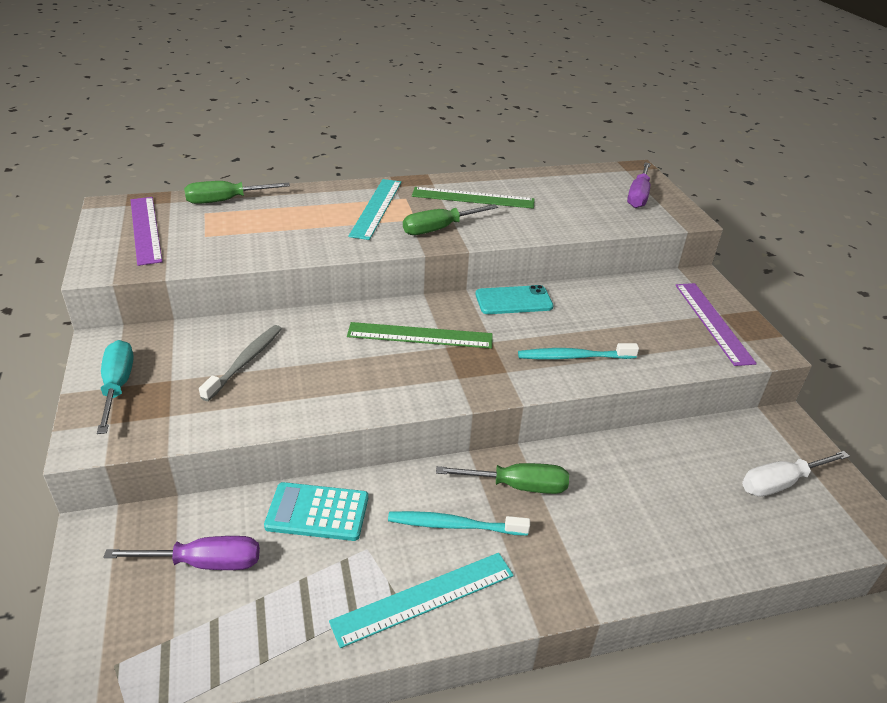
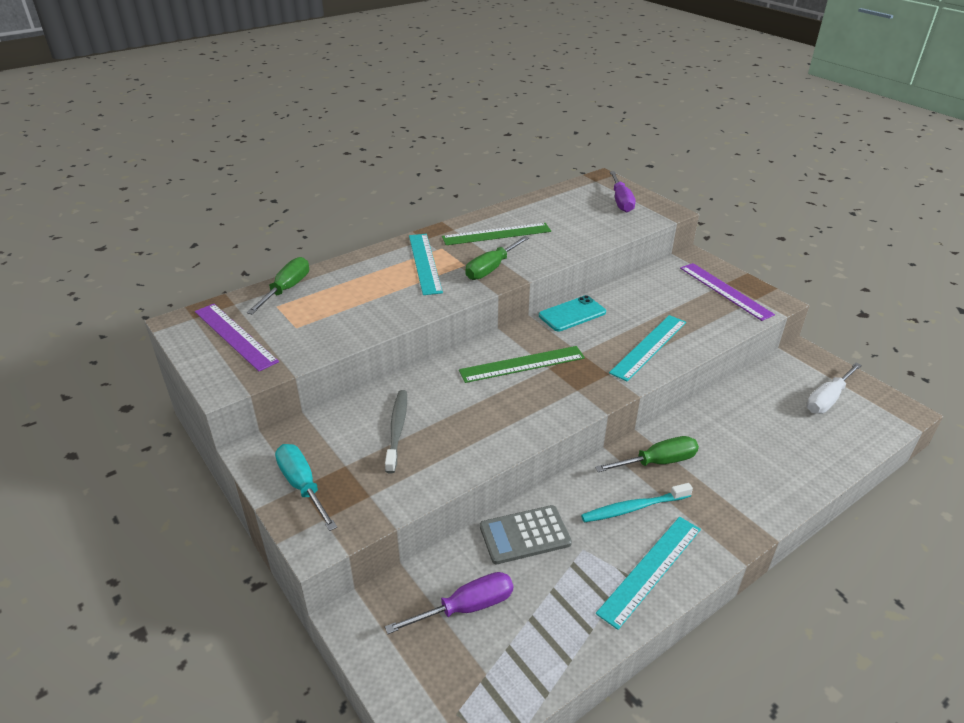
camera: 20 degrees left, 0 degrees up
green screwdriver [184,181,290,204] -> green screwdriver turned 150 degrees clockwise [246,257,309,314]
turquoise calculator [264,482,368,541] -> grey calculator [480,505,572,564]
turquoise toothbrush [518,343,639,359] -> turquoise ruler [609,315,686,381]

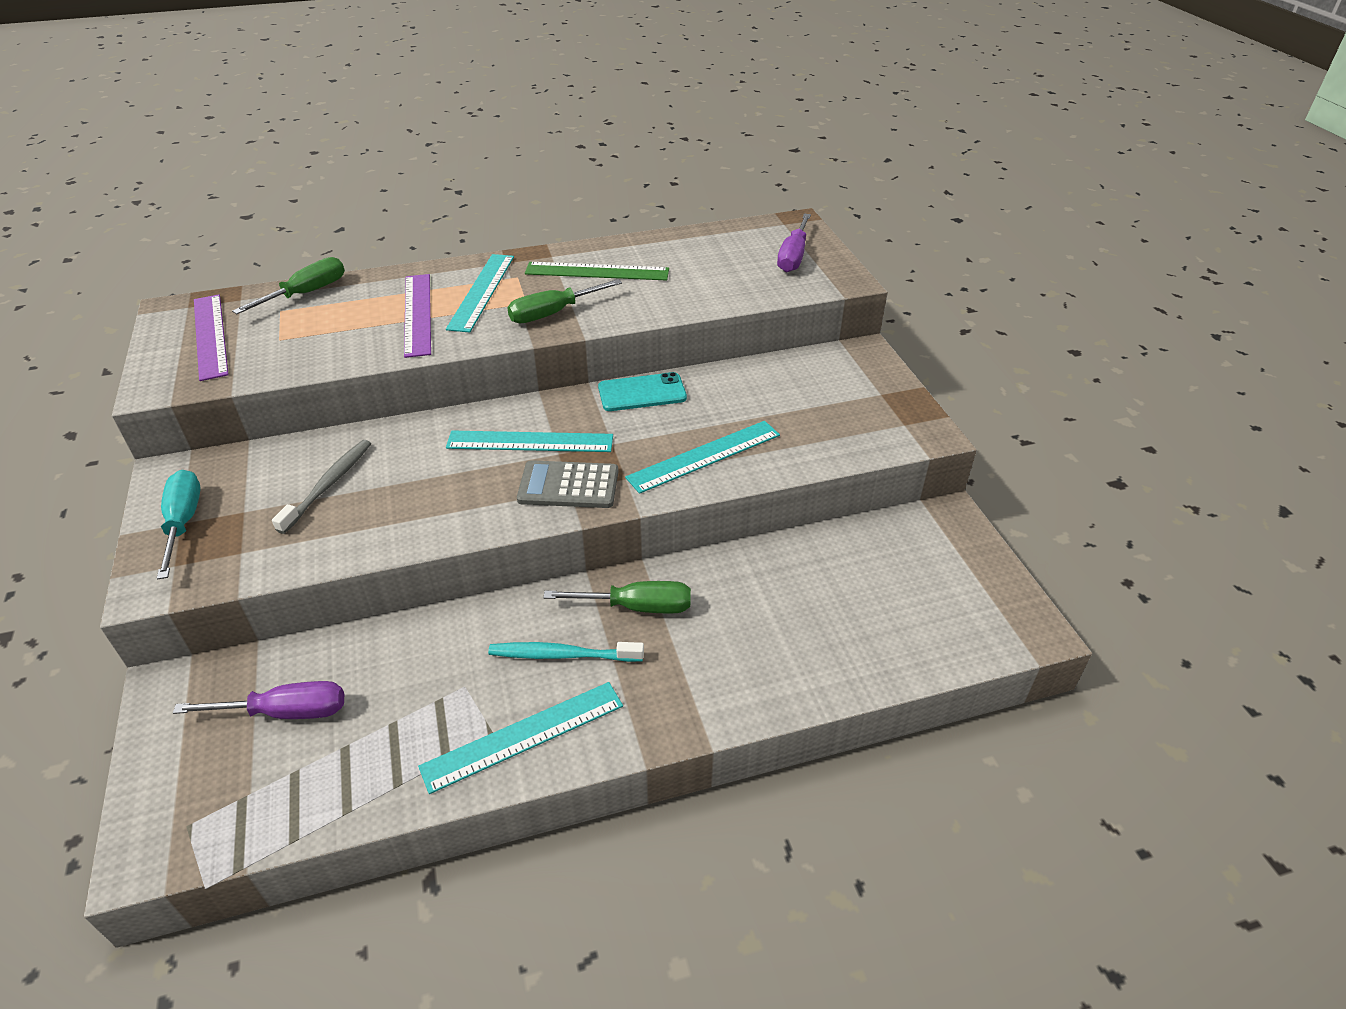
camera: 20 degrees right, 5 degrees up
green ruler [459,346,585,383] -> turquoise ruler [446,431,613,452]
grey calculator [480,505,572,564] -> grey calculator moved to [517,460,618,508]
purple ruler [680,263,775,321] -> purple ruler moved to [404,274,431,358]
white screwdriver [806,363,862,414] -> none

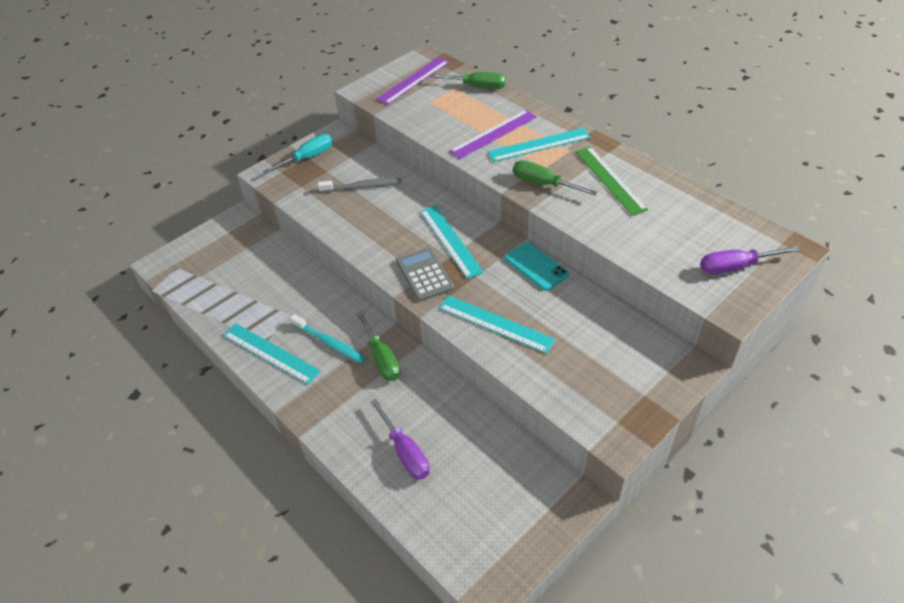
camera: 65 degrees right, 5 degrees up
purple screwdriver [173,681,344,719] -> purple screwdriver moved to [370,399,430,480]
turquoise toothbrush [488,642,644,662] -> turquoise toothbrush turned 150 degrees clockwise [290,314,366,364]

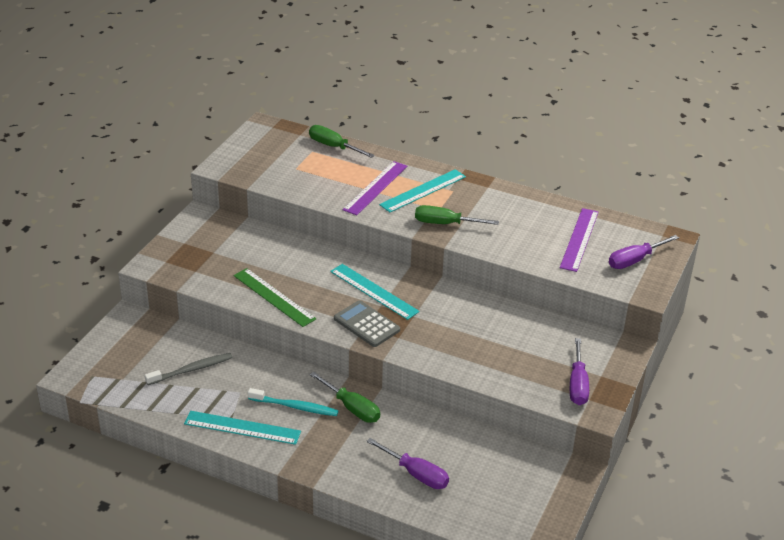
camera: 25 degrees left, 10 degrees down
turquoise screwdriver [263,134,333,174] -> none
grey toothbrush [318,178,402,192] -> grey toothbrush moved to [145,353,233,385]
purple ruler [376,57,449,105] -> purple ruler moved to [560,208,599,272]
green screwdriver [430,72,506,89] -> green screwdriver turned 135 degrees counterclockwise [309,125,375,158]
turquoise ruler [439,295,555,354] -> none
turquoise phone [505,242,569,291] -> none
green ruler [575,146,649,216] -> green ruler moved to [234,268,316,327]
none -> purple screwdriver [570,338,589,405]

